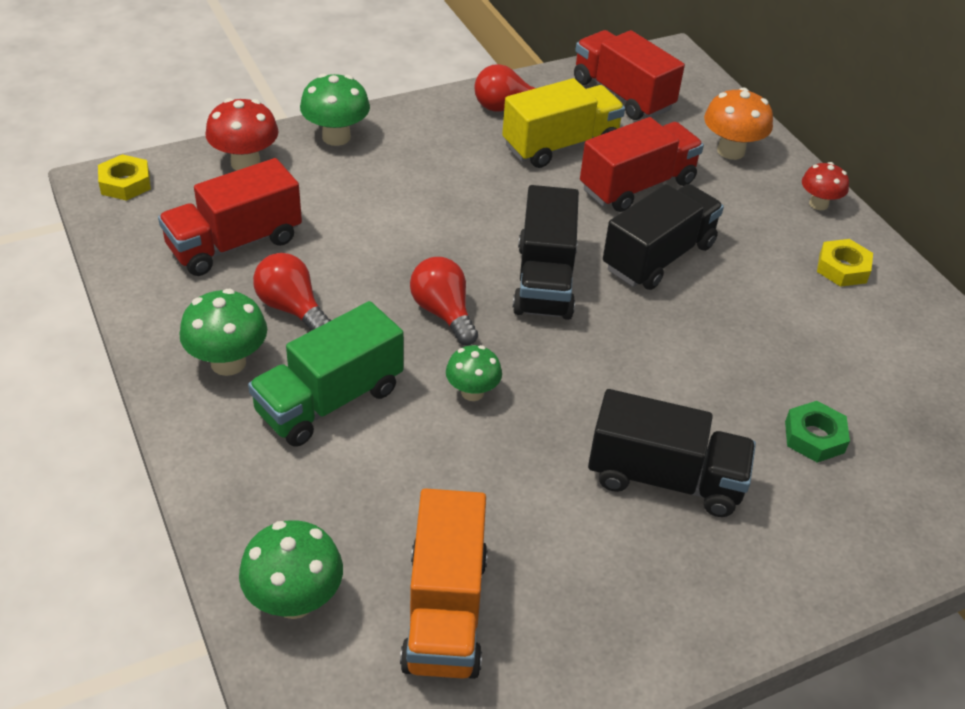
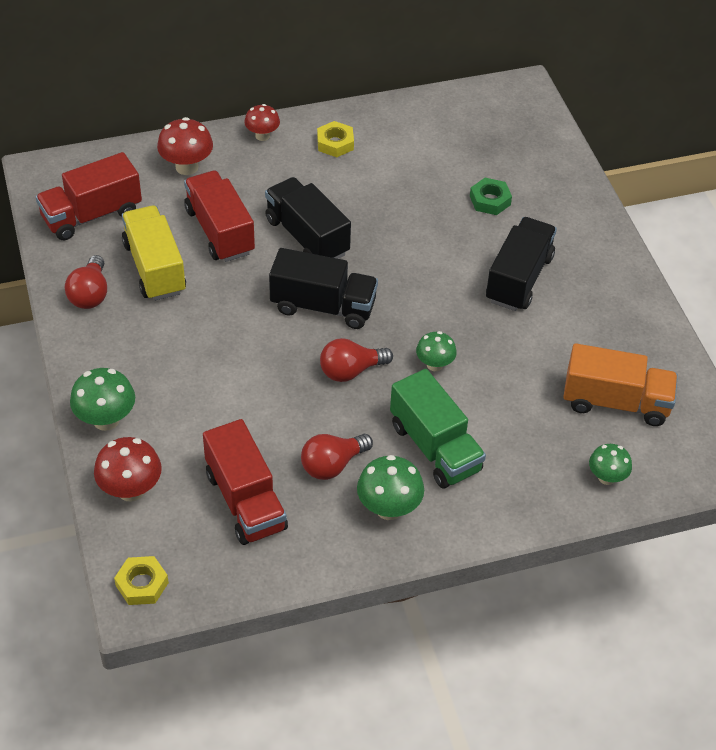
camera: 80 degrees left, 5 degrees up
green mushroom [239,520,343,619] -> green mushroom [589,444,632,485], size x0.66
orange mushroom [704,88,773,160] -> red mushroom [157,117,213,175]

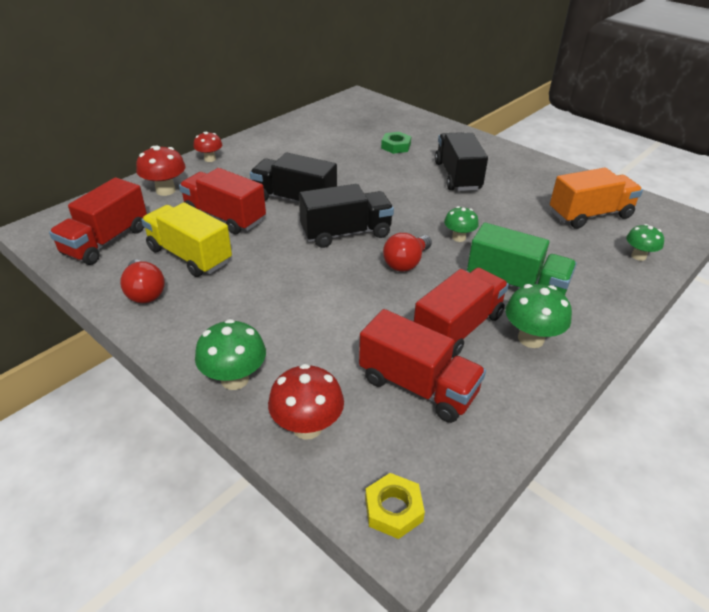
camera: 30 degrees left, 10 degrees down
red light bulb [301,434,373,480] -> red truck [414,268,509,358]
yellow nut [317,121,354,157] -> none

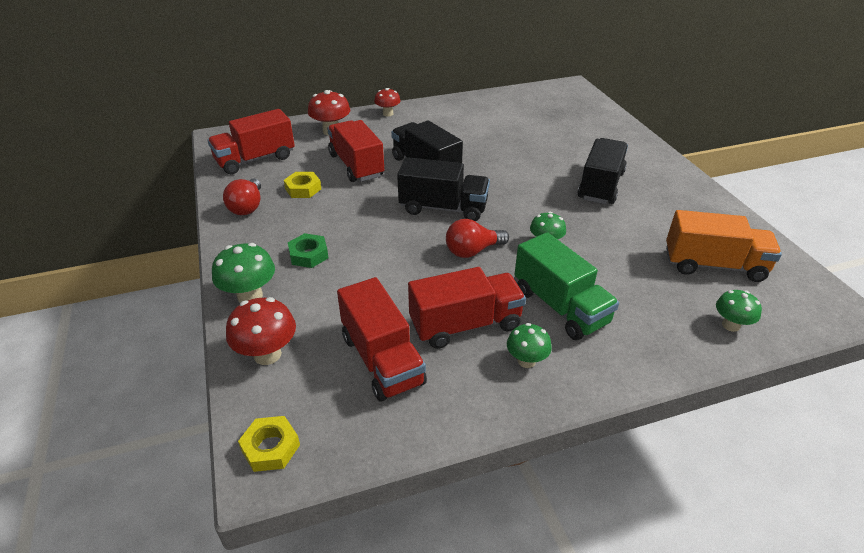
camera: 30 degrees right, 0 degrees up
yellow truck [141,202,232,277] -> yellow nut [284,172,321,198]
green nut [381,132,411,154] -> green nut moved to [288,233,329,268]
green mushroom [505,284,572,348] -> green mushroom [507,323,552,368], size x0.66

